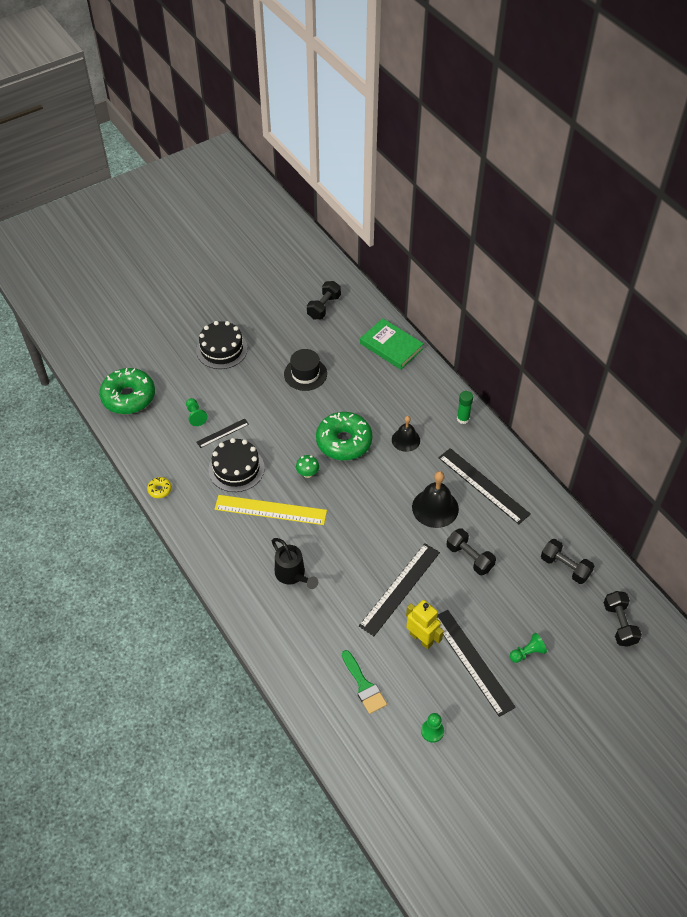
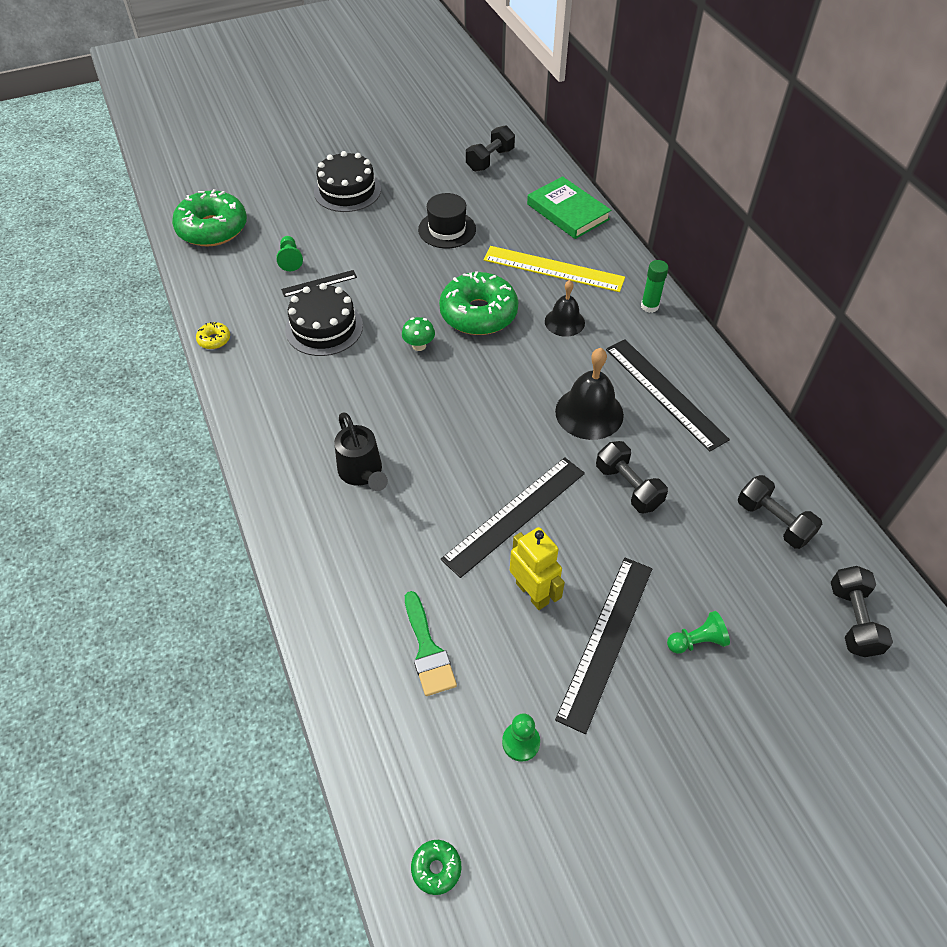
camera: 10 degrees right, 0 degrees up
yellow ruler [215,495,327,525] -> yellow ruler moved to [483,246,625,292]
black ruler [437,610,516,717] -> black ruler turned 45 degrees clockwise [555,558,652,734]
none -> green donut [411,840,462,895]

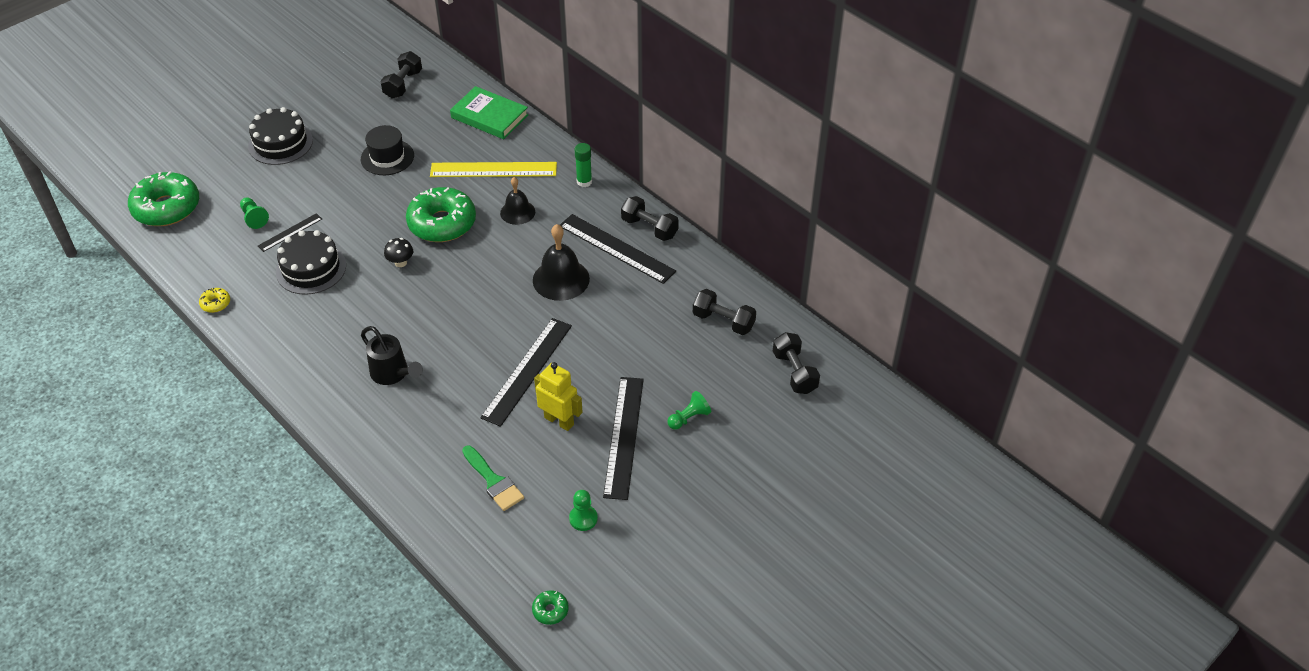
camera: 20 degrees left, 5 degrees down
green mushroom [402,317,435,351] -> black mushroom [384,238,413,267]
black dumbbell [596,441,668,513] -> black dumbbell moved to [621,196,679,241]

